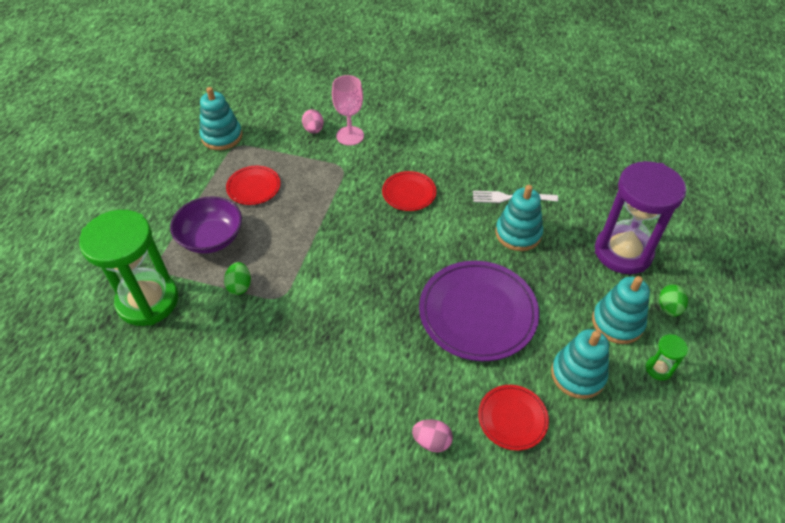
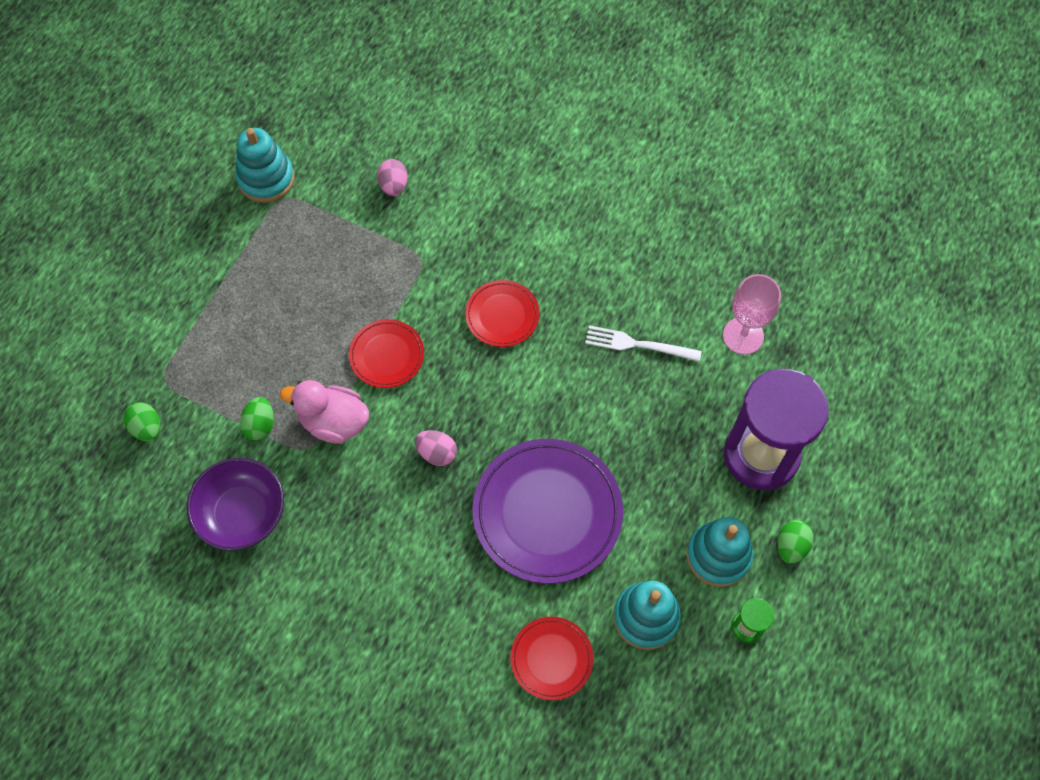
camera: 10 degrees right, 15 degrees up
green hourglass [79,210,178,326] -> green egg [123,402,160,441]
purple bowl [170,196,242,254] -> purple bowl moved to [187,458,284,551]
red plate [226,166,281,205] -> red plate moved to [349,319,424,388]
pink goblet [332,75,364,146] -> pink goblet moved to [723,274,781,355]
pink egg [412,419,453,452] -> pink egg moved to [415,430,457,466]
turquoise stacking toy [495,185,543,251] -> none
none -> pink duck [280,380,369,444]

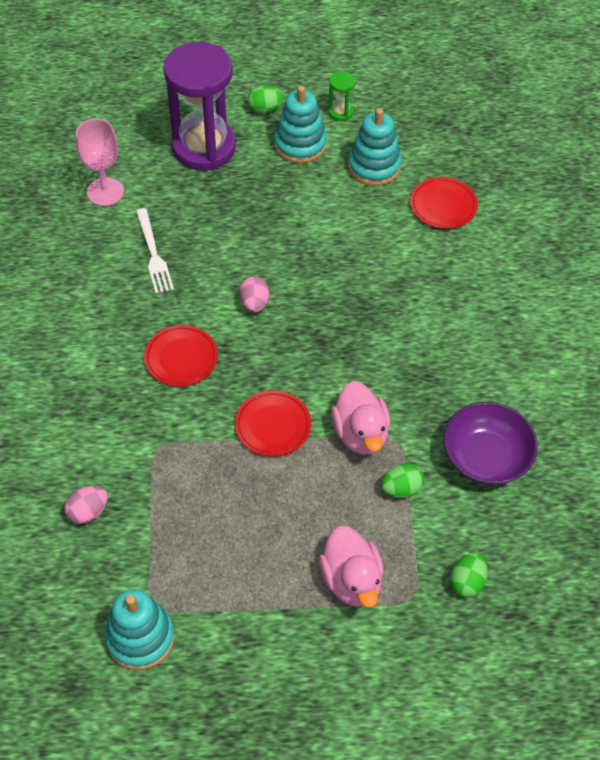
camera: 120 degrees left, 10 degrees down
pink egg [415,430,457,466] -> pink egg moved to [239,276,269,313]
purple plate [473,439,623,584] -> none
none -> pink duck [319,526,384,608]

